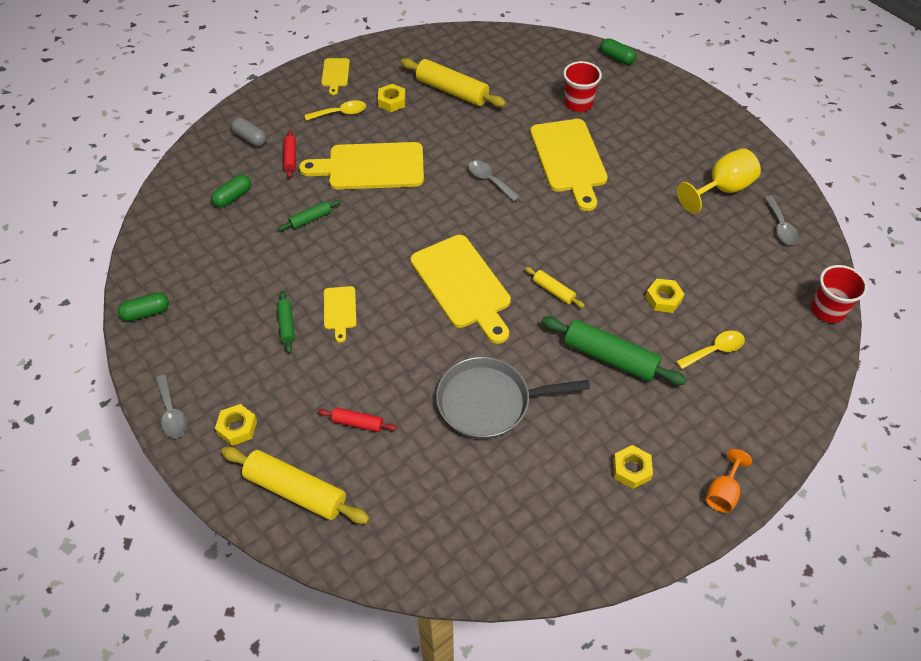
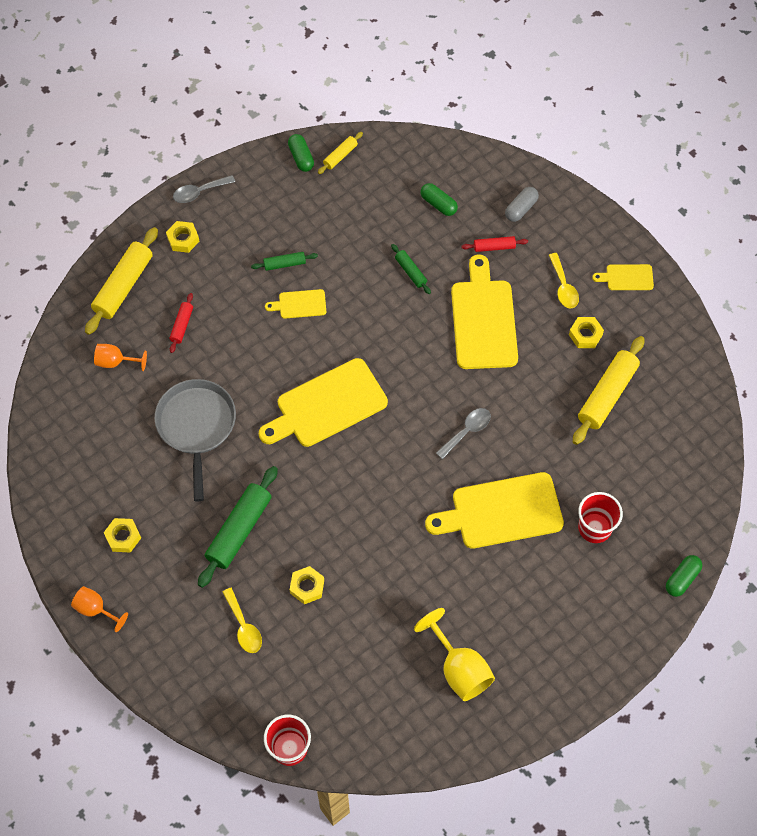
camera: 90 degrees right, 10 degrees up
yellow rolling pin [525,267,585,308] -> yellow rolling pin moved to [318,132,363,174]
grey spoon [764,195,799,245] -> none
none -> orange goblet [94,344,147,371]

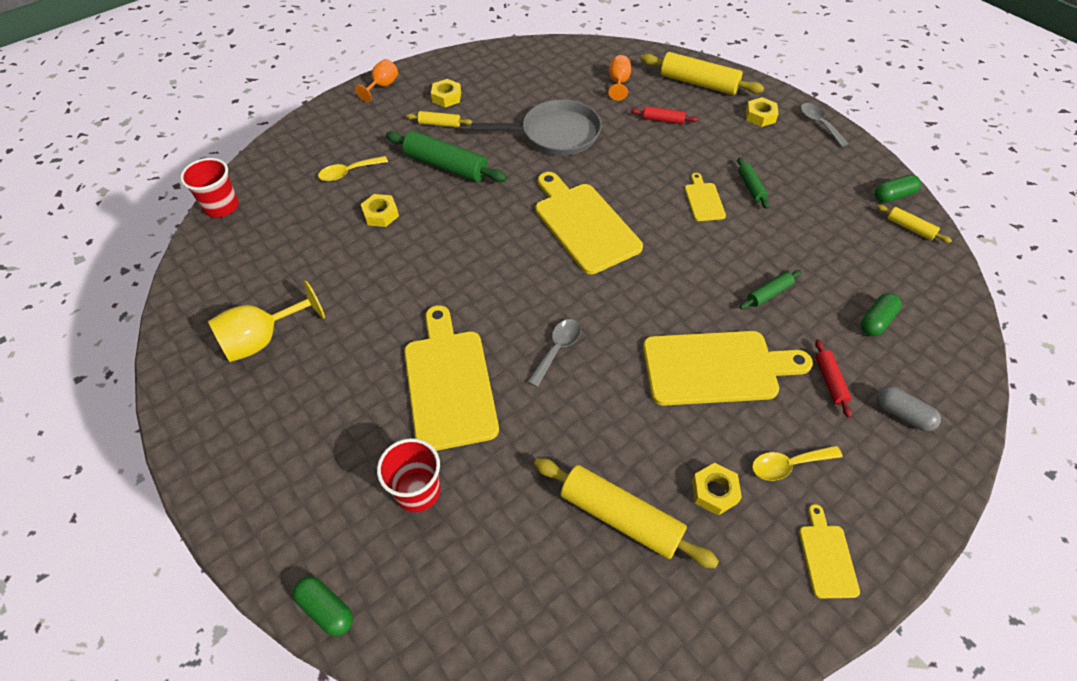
camera: 90 degrees right, 10 degrees down
grey spoon [436,408,491,459] -> grey spoon turned 105 degrees counterclockwise [527,319,581,387]
none -> yellow rolling pin [406,111,472,127]

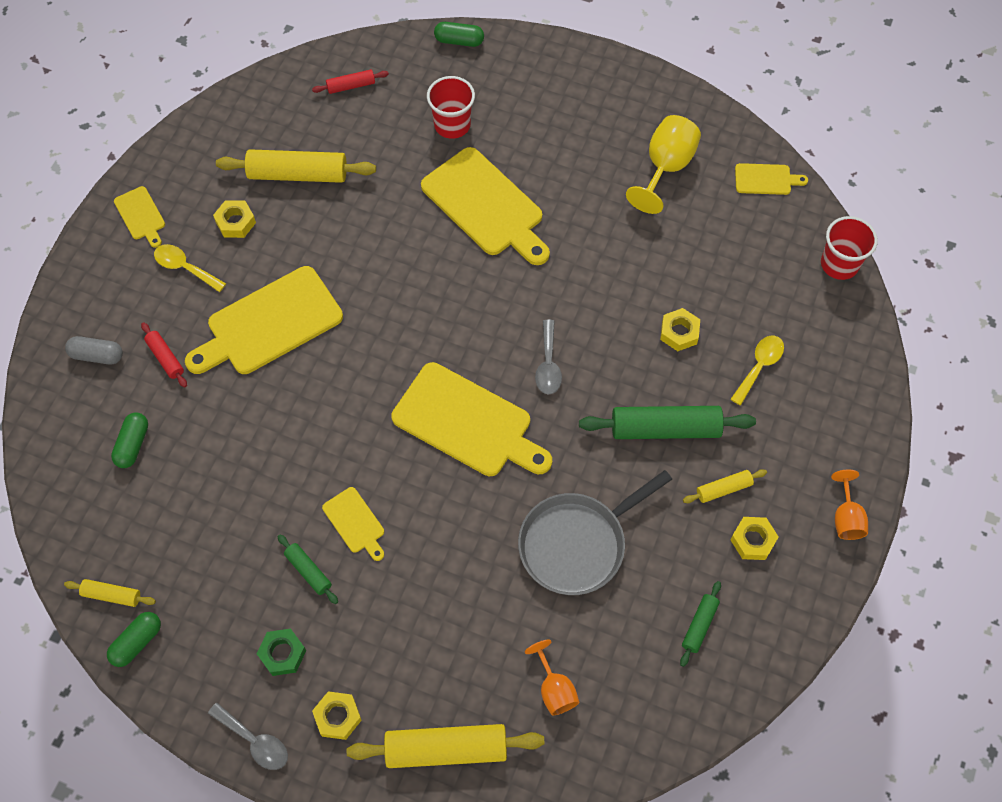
camera: 150 degrees right, 10 degrees up
grey spoon [527,319,581,387] -> grey spoon moved to [535,320,562,395]
red rolling pin [631,106,698,124] -> red rolling pin moved to [312,70,389,94]
green rolling pin [739,270,802,309] -> green rolling pin moved to [680,581,721,667]
yellow spoon [752,446,843,481] -> yellow spoon turned 105 degrees counterclockwise [154,244,226,292]
none -> green nut [257,628,306,676]
none -> yellow cutting board [735,163,808,195]

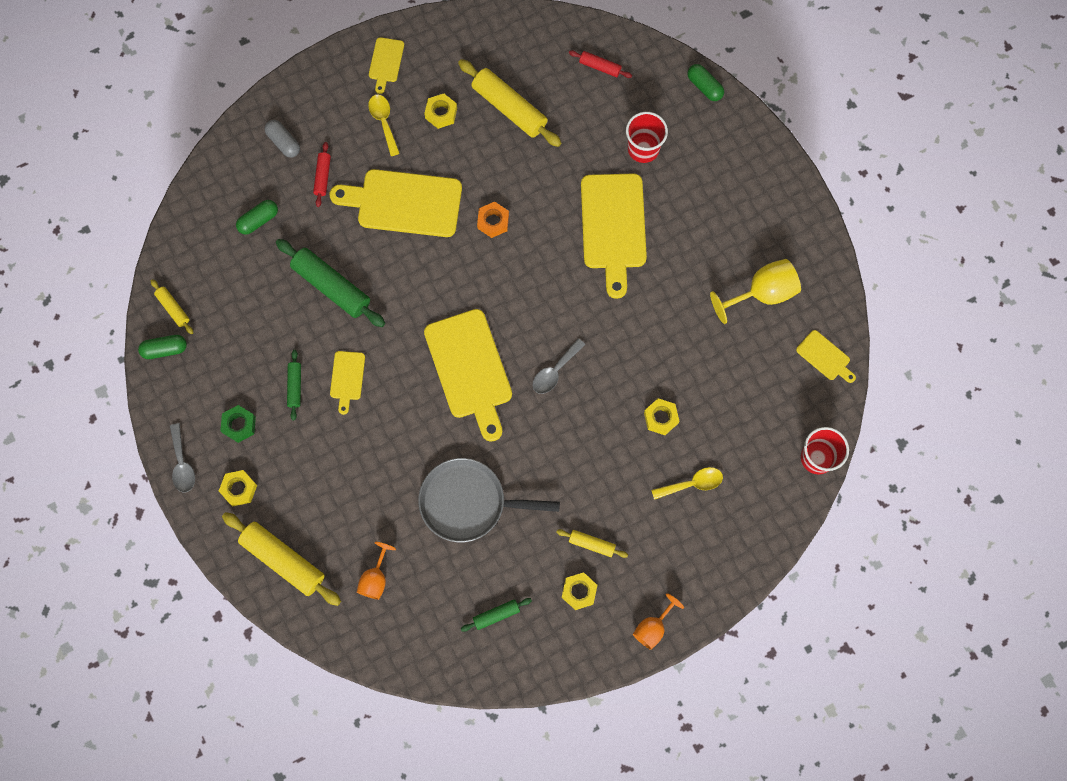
camera: 40 degrees right, 10 degrees up
green rolling pin [579,406,756,439] -> green rolling pin moved to [276,239,385,327]
none -> orange nut [477,202,509,238]

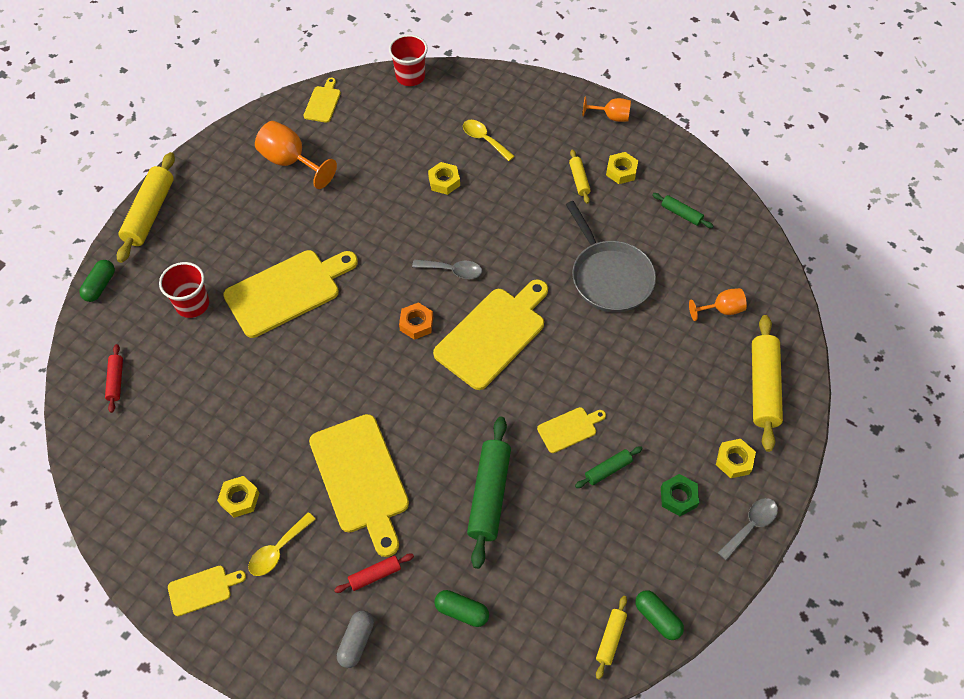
camera: 120 degrees left, 15 degrees down
yellow rolling pin [458,59,561,147] -> yellow rolling pin moved to [117,152,175,263]
orange nut [477,202,509,238] -> orange nut moved to [399,303,433,340]
yellow goblet [710,259,801,324] -> orange goblet [255,121,337,189]

